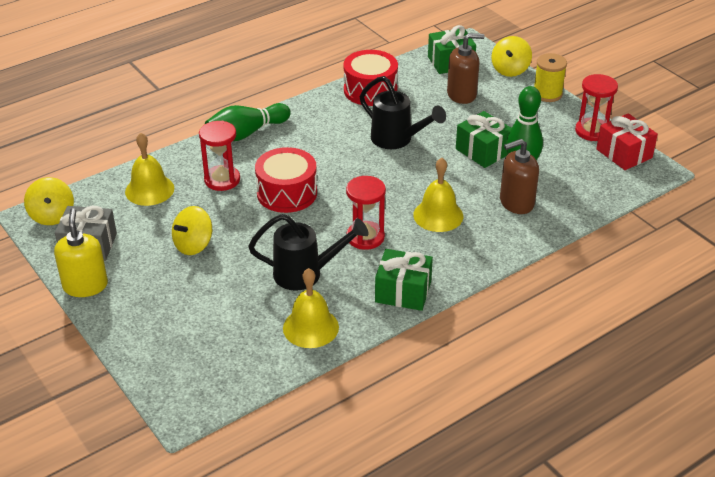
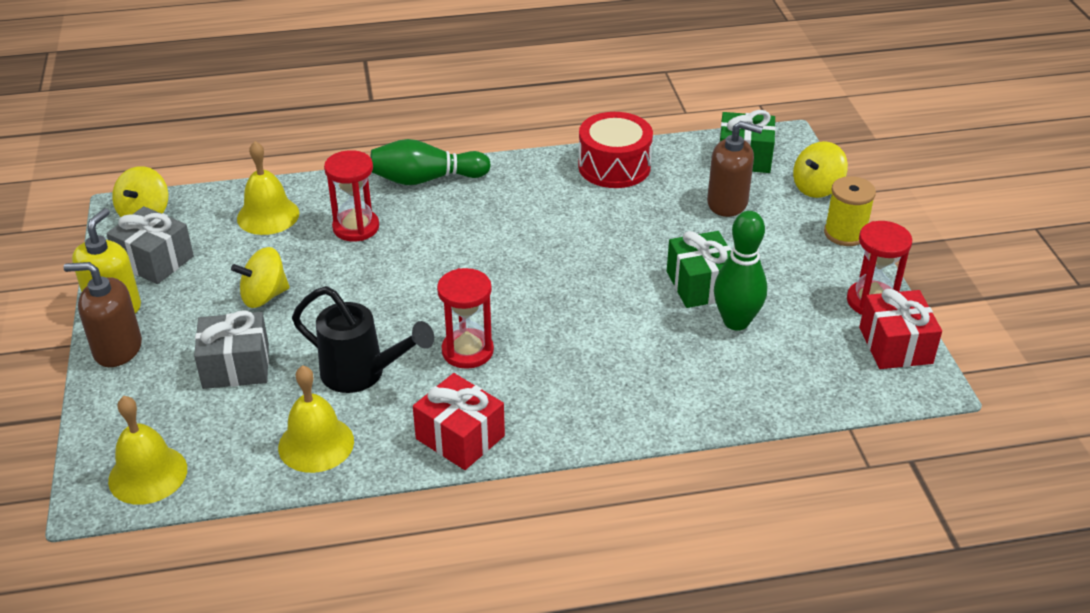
camera: 25 degrees right, 0 degrees up
red drum [255,147,317,213] -> none
black watering can [360,76,446,149] -> none
green gift [375,249,433,311] -> red gift [413,373,505,470]
yellow bell [413,158,463,232] -> yellow bell moved to [108,396,187,505]
brown soap dispenser [500,139,539,214] -> brown soap dispenser moved to [63,262,142,367]
none -> grey gift [194,310,269,389]

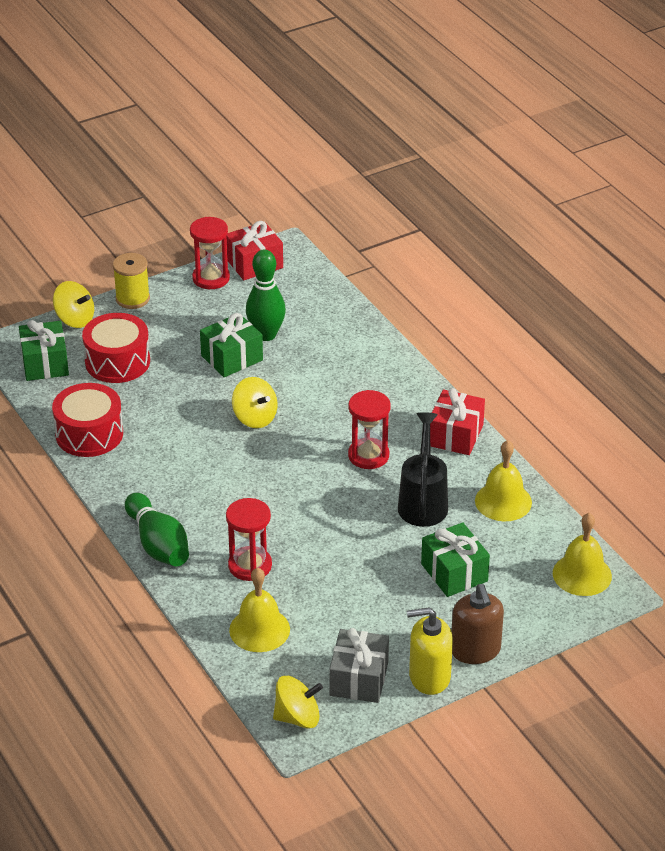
camera: 110 degrees left, 0 degrees up
grey gift [194,310,269,389] -> green gift [421,522,490,597]
yellow spinning top [231,247,290,308] -> yellow spinning top moved to [232,377,277,428]
brown soap dispenser [707,121,763,217] -> red drum [82,313,150,383]

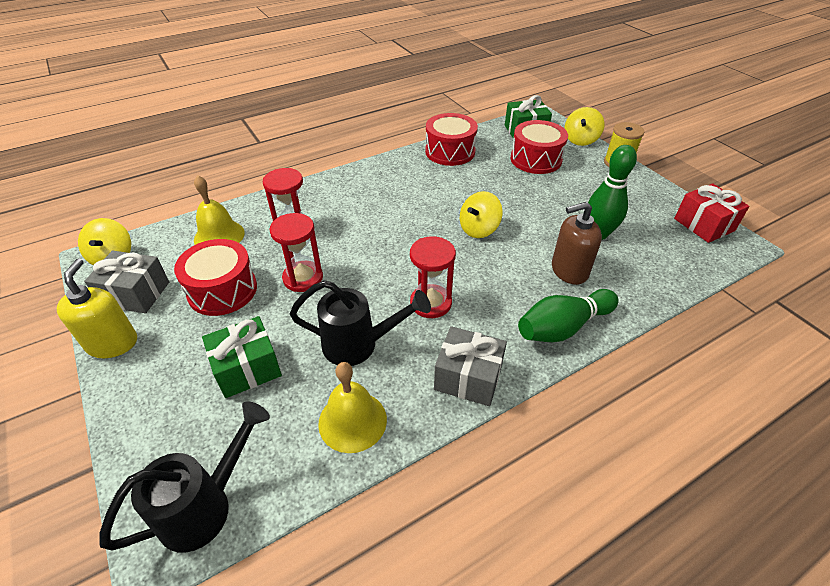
camera: 90 degrees right, 5 degrees up
green bowling pin [125,493,189,566] -> green bowling pin moved to [518,289,619,342]
red hourglass [190,217,230,289] -> red hourglass moved to [269,213,323,292]
green gift [200,313,263,377] -> none
red gift [430,388,485,455] -> grey gift [434,326,507,406]
brown soap dispenser [451,584,504,664] -> brown soap dispenser moved to [552,202,602,285]
yellow bell [553,513,612,596] -> black watering can [99,401,270,553]
none -> red drum [174,239,257,316]

